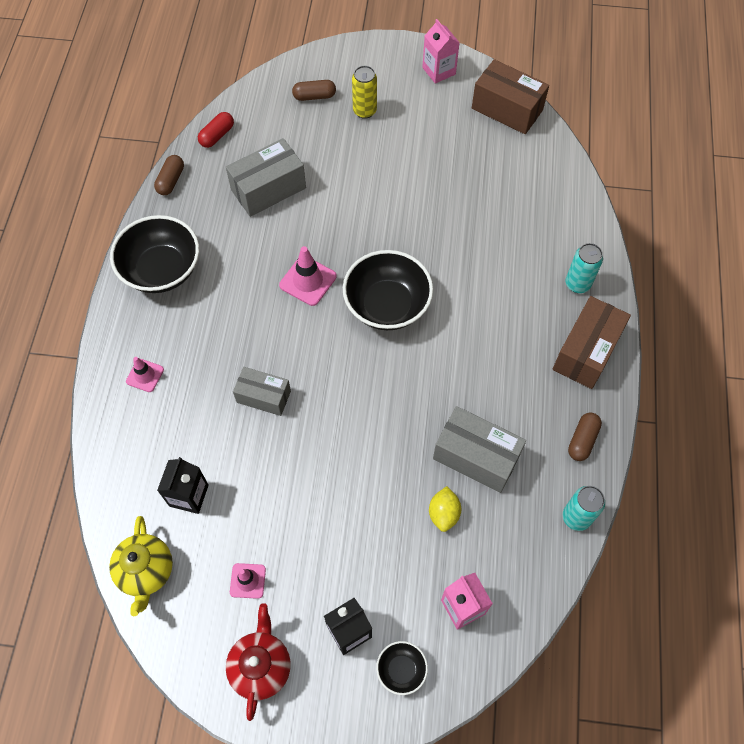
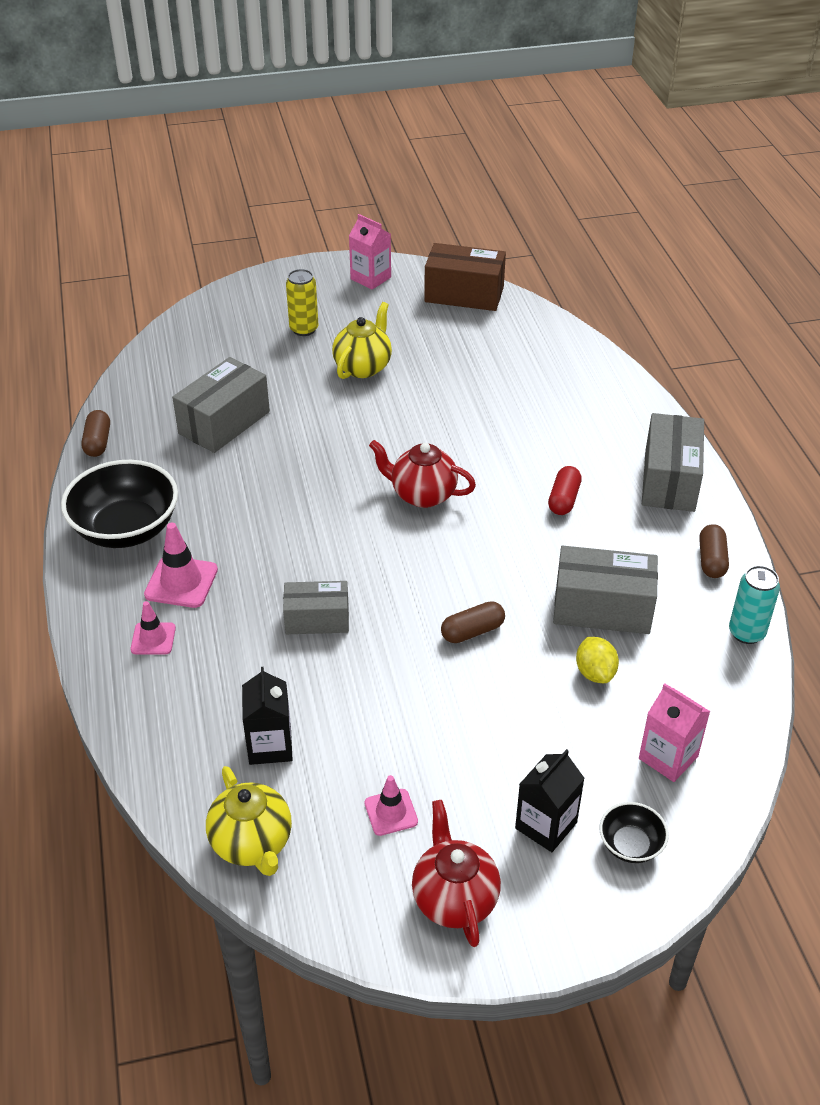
camera: 20 degrees left, 20 degrees down
red capsule [198,112,234,148] -> red capsule moved to [548,466,582,515]
pink traffic cone [279,246,337,306] -> pink traffic cone moved to [144,523,218,608]
brown capsule [292,80,336,101] -> brown capsule moved to [441,601,505,643]
black bowl [343,250,433,330] -> red teapot [369,440,476,508]
brown box [553,296,631,389] -> grey box [642,413,704,512]
turquoise can [566,243,603,293] -> none
none -> yellow teapot [332,302,392,379]

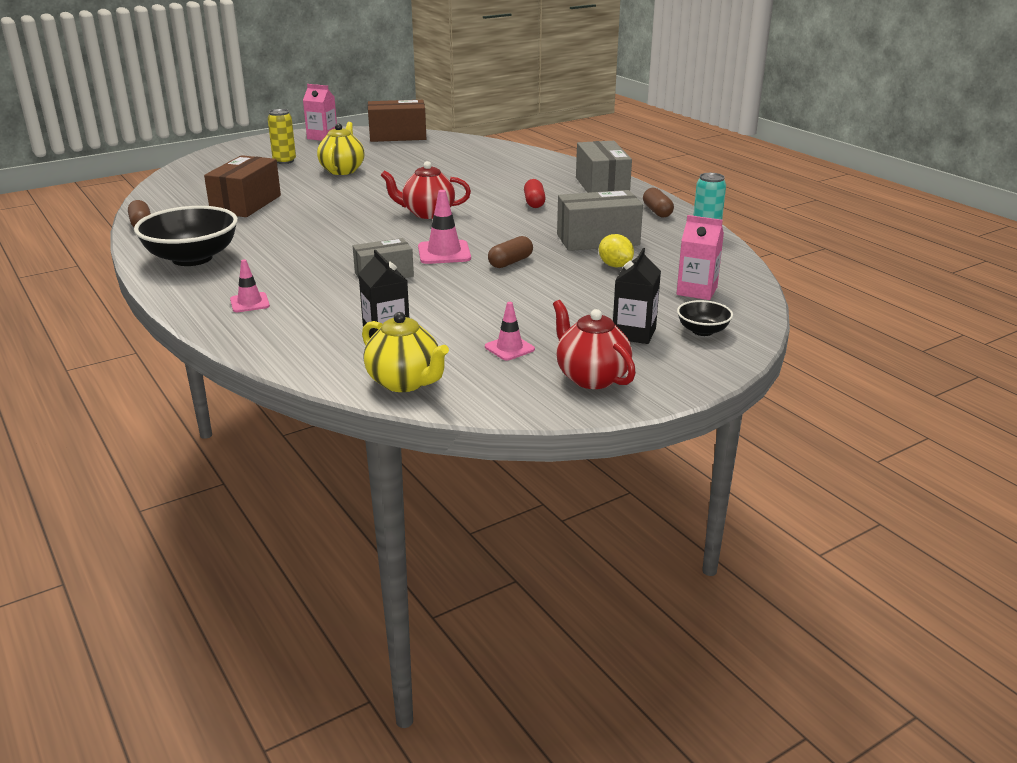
camera: 20 degrees left, 15 degrees down
pink traffic cone [144,523,218,608] -> pink traffic cone moved to [418,190,471,264]
grey box [172,357,270,453] -> brown box [204,155,281,217]

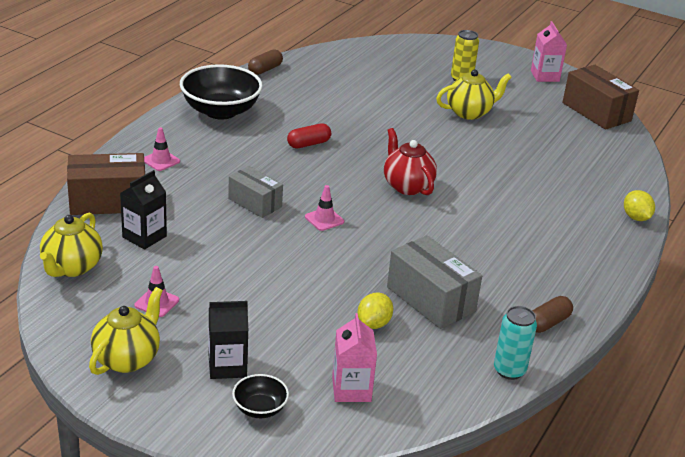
camera: 60 degrees right, 5 degrees up
brown box [204,155,281,217] -> brown box moved to [67,153,145,215]
pink traffic cone [418,190,471,264] -> pink traffic cone [305,185,344,231], size x0.64
brown capsule [488,236,533,268] -> none
red capsule [524,179,546,208] -> red capsule moved to [287,123,331,148]
red teapot [553,300,636,389] -> yellow teapot [89,287,163,375]
grey box [576,141,632,193] -> none
none -> yellow lemon [624,190,655,221]

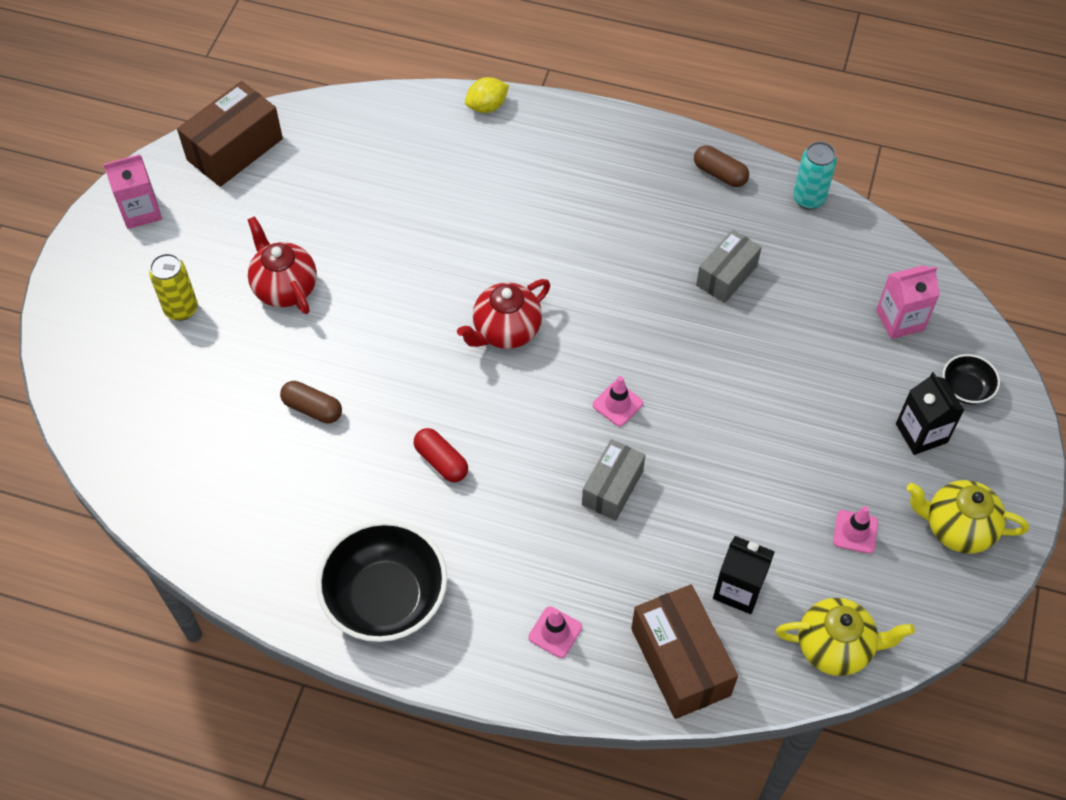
camera: 100 degrees left, 25 degrees up
brown capsule [248,49,283,75] -> brown capsule moved to [280,381,342,424]
yellow lemon [358,293,393,329] -> none
grey box [387,235,482,329] -> grey box [696,229,762,303], size x0.65
yellow teapot [436,69,512,120] -> red teapot [248,216,317,314]

